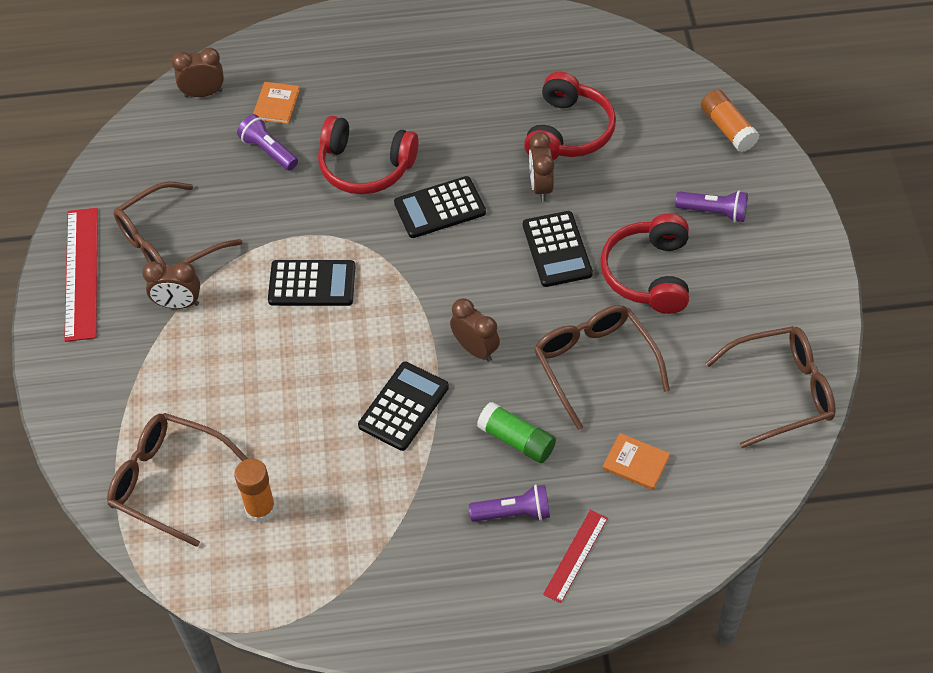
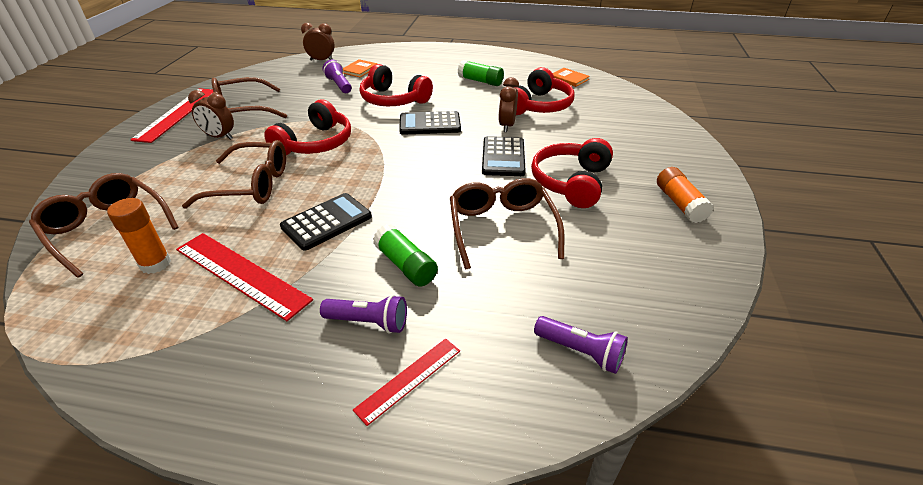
camera: 15 degrees right, 15 degrees down
black calculator [268,260,355,306] -> red headphones [264,99,351,155]
brown clock [450,298,500,362] -> none
orange book [603,433,670,490] -> orange book moved to [553,68,590,87]
purple flashlight [675,191,748,222] -> purple flashlight moved to [534,316,628,374]
orange glue stick [701,89,759,152] -> orange glue stick moved to [657,167,714,223]
brown glasses [706,326,836,448] -> brown glasses moved to [182,140,286,209]
none -> red ruler [176,233,313,321]
none -> green glue stick [458,60,504,86]

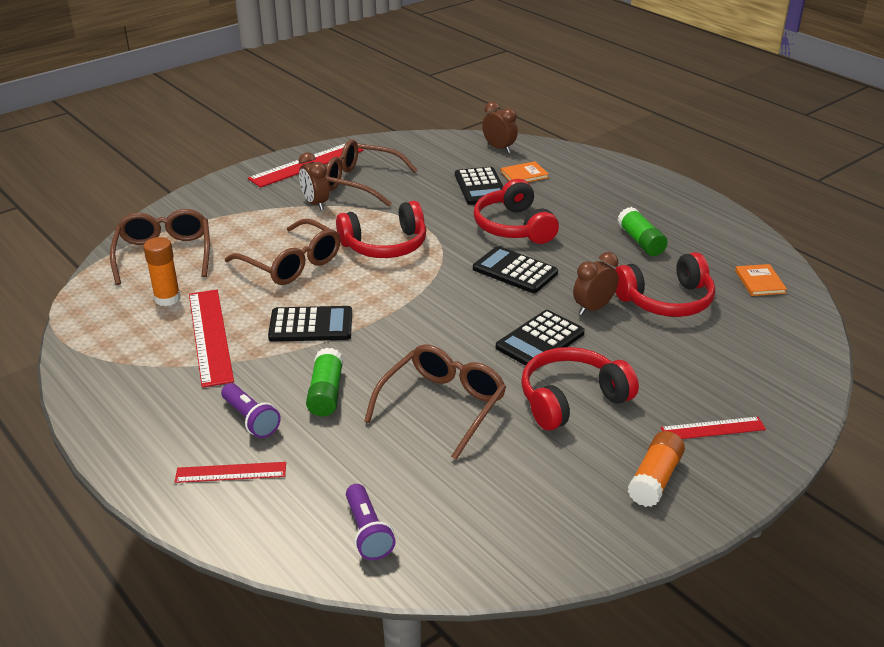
camera: 40 degrees right, 5 degrees down
purple flashlight [323,60,352,93] -> black calculator [455,167,503,205]
none -> red ruler [660,417,766,439]

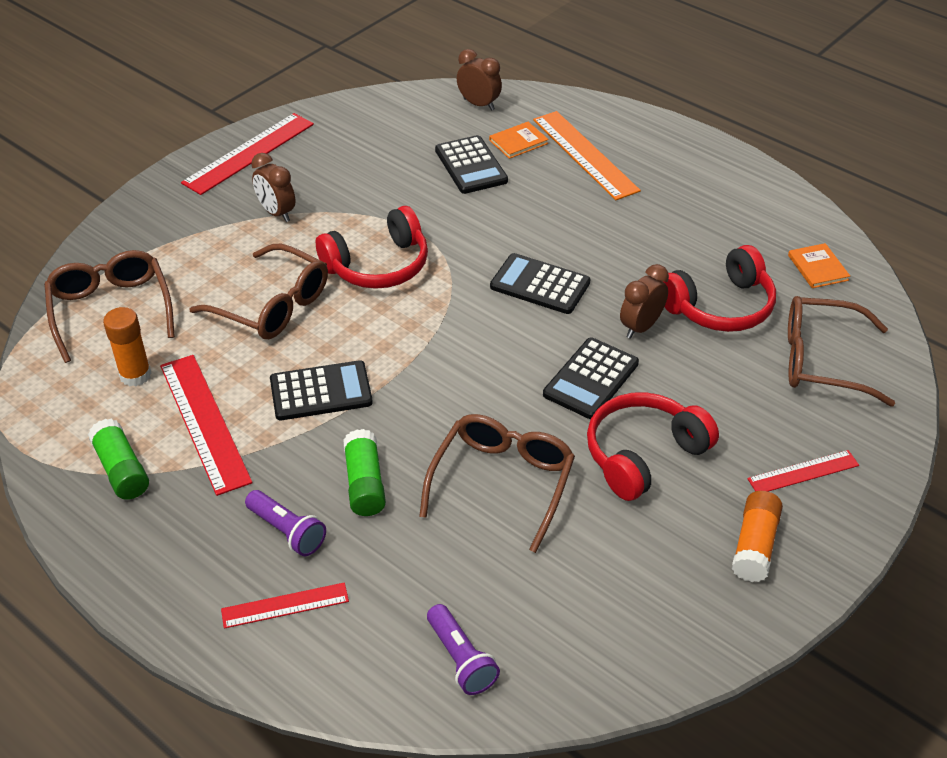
camera: 10 degrees left, 10 degrees up
brown glasses [326,139,418,206] -> brown glasses moved to [788,296,895,407]
red headphones [474,179,559,244] -> none
green glue stick [617,207,668,256] -> green glue stick moved to [88,418,149,500]
none -> orange ruler [533,111,641,200]

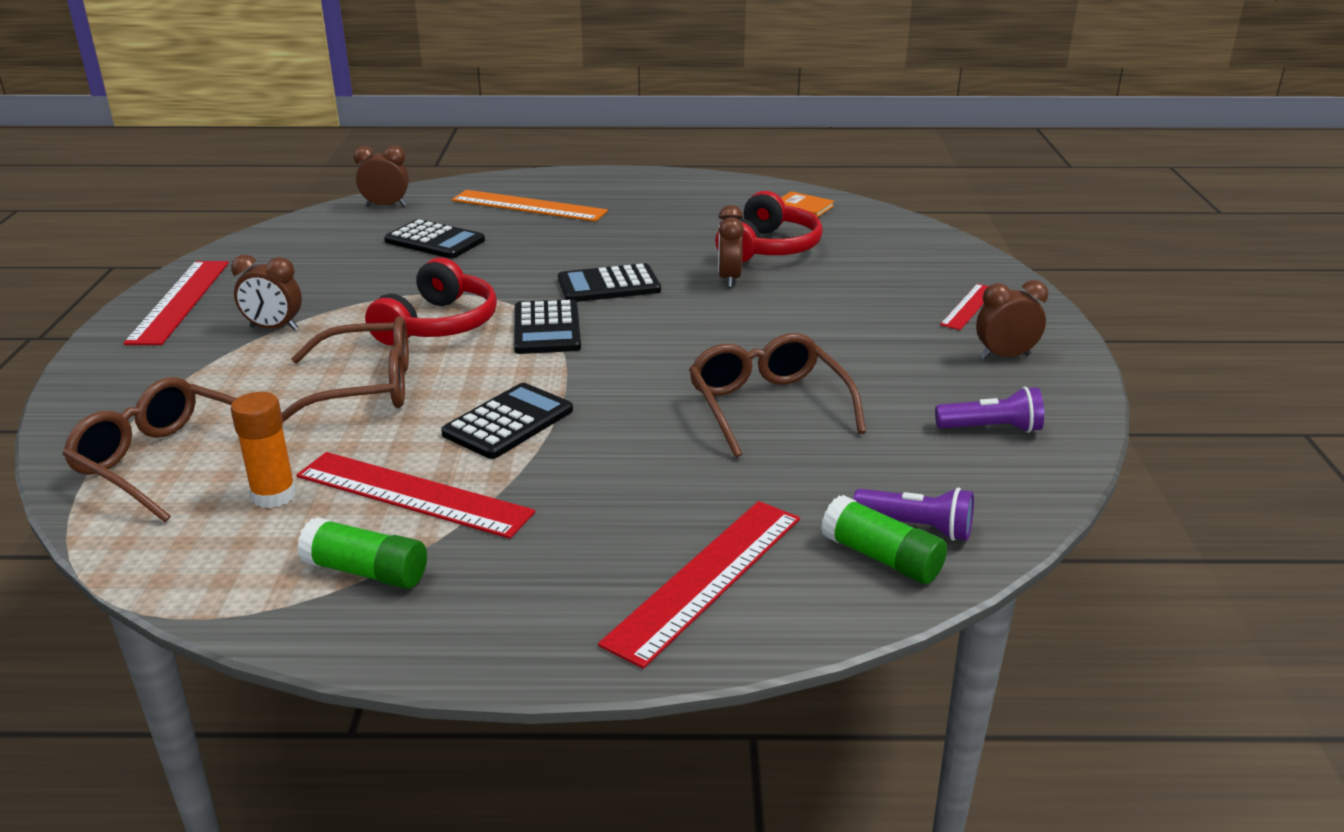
camera: 40 degrees left, 15 degrees down
red ruler [221,582,349,629] -> red ruler [598,501,800,669], size x1.74
purple flashlight [245,490,326,556] -> purple flashlight moved to [935,387,1044,433]
green glue stick [343,429,386,516] -> green glue stick moved to [821,495,947,584]
orange book [489,122,549,159] -> none
black calculator [543,338,639,419] -> black calculator moved to [514,299,581,354]
red headphones [587,392,719,501] -> none
orange glue stick [732,491,783,582] -> brown clock [976,280,1048,360]
brown glasses [788,296,895,407] -> none

